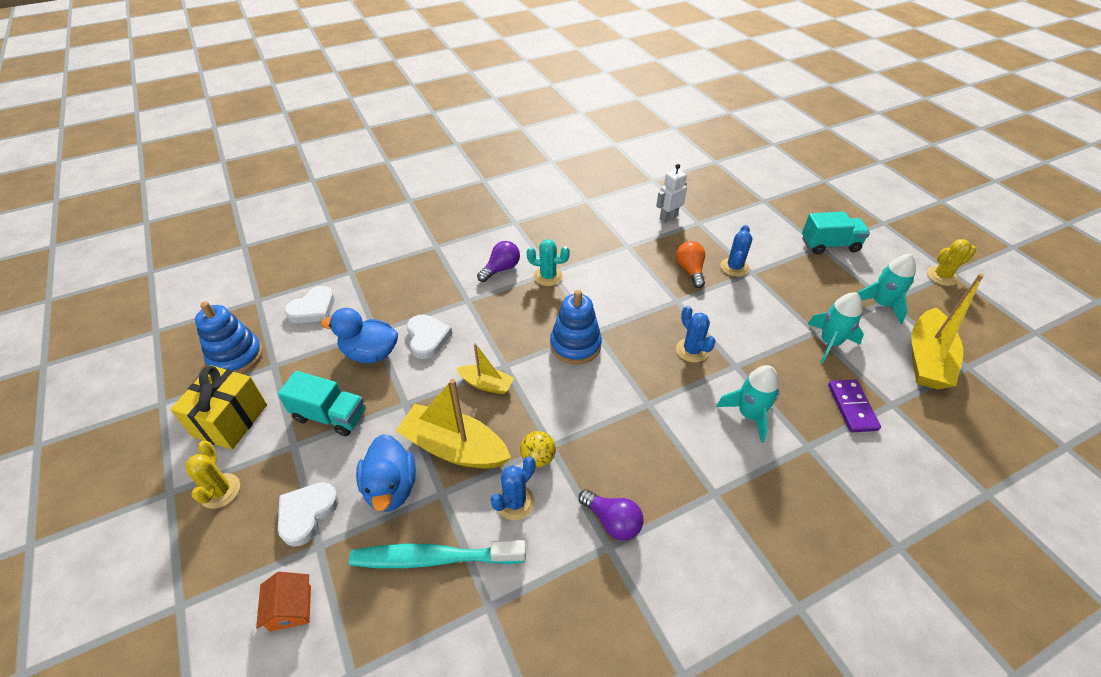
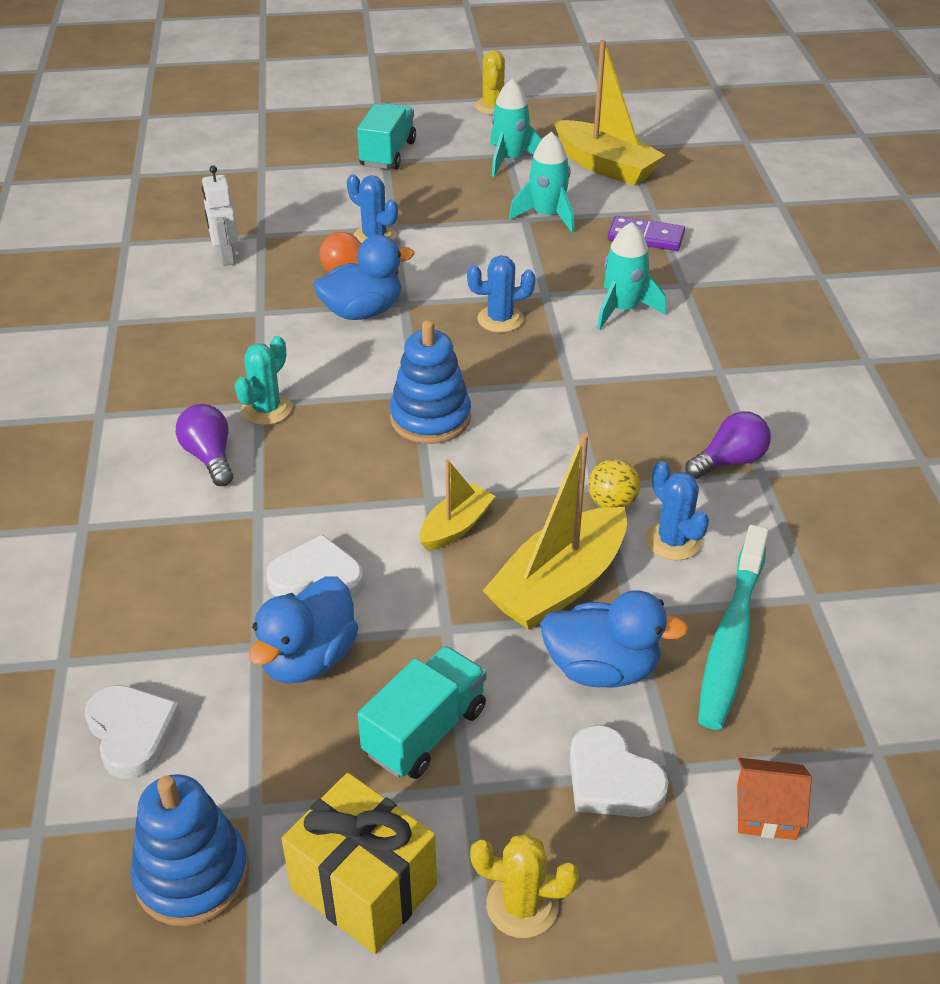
camera: 70 degrees left, 5 degrees down
none -> blue duck [313,235,414,320]

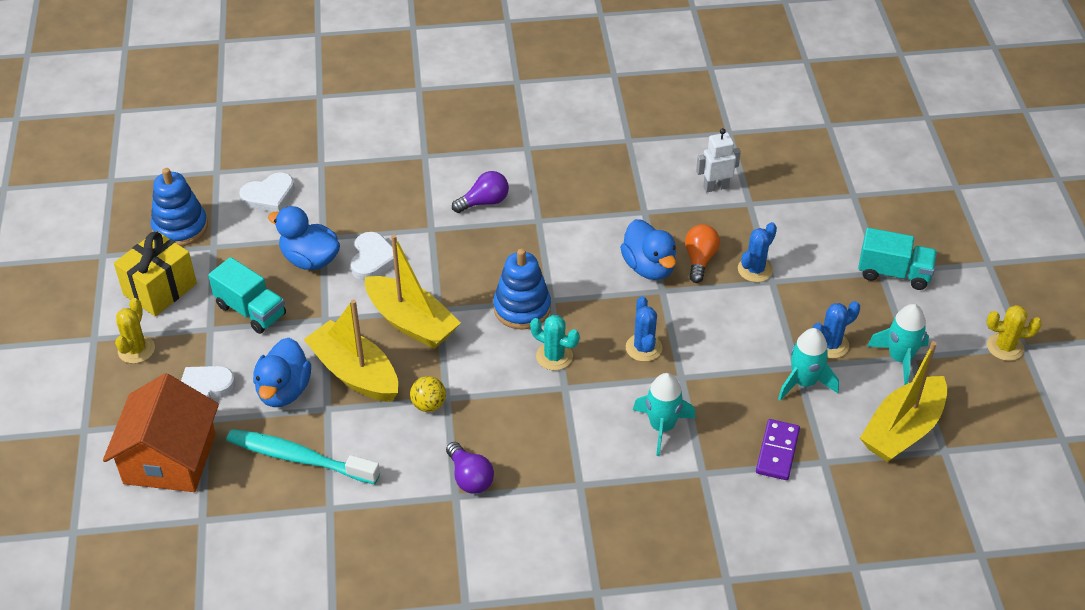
camera: 90 degrees right, 5 degrees up
turquoise cactus [235,336,292,425] -> turquoise cactus moved to [530,315,580,371]
yellow boat [420,459,495,551] -> yellow boat [365,234,461,349], size x1.82
blue cactus [645,461,709,561] -> blue cactus moved to [813,301,860,359]
orange house [737,758,812,840] -> orange house [103,373,219,492], size x2.23

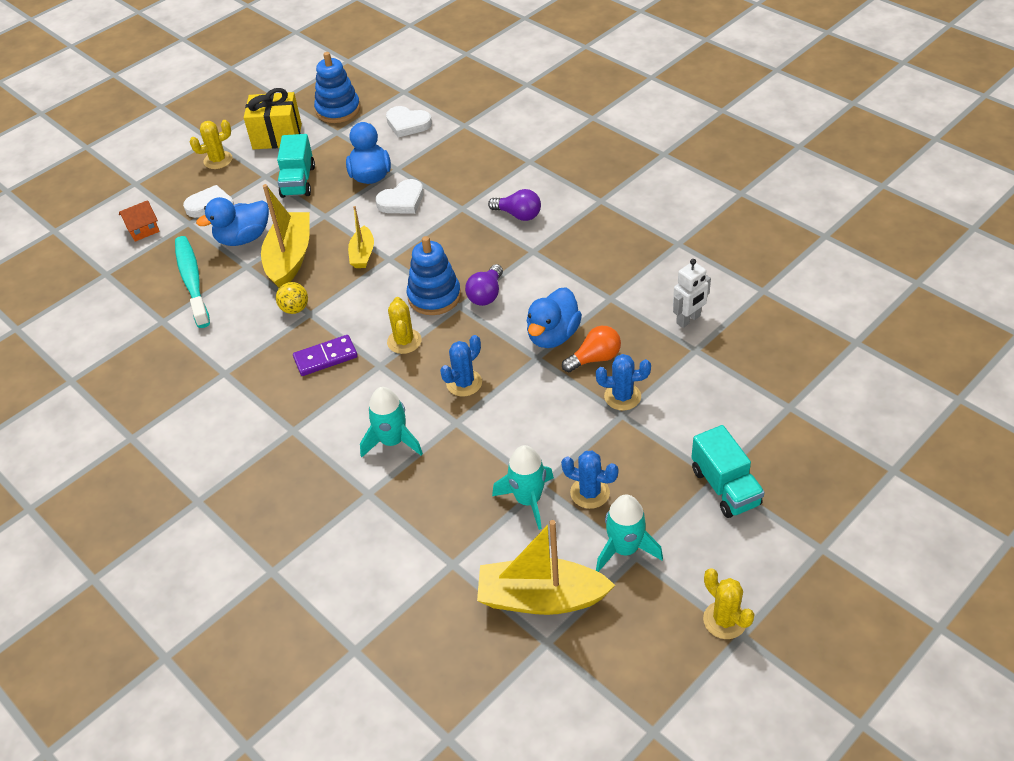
camera: 55 degrees right, 0 degrees up
orange house [103,373,219,492] -> orange house [119,200,160,242], size x0.45
yellow boat [365,234,461,349] -> yellow boat [348,206,374,268], size x0.55
purple light bulb [446,442,494,494] -> purple light bulb moved to [465,264,503,306]
turquoise cactus [530,315,580,371] -> yellow cactus [387,297,422,354]
white robot [696,128,741,193] -> white robot turned 105 degrees clockwise [673,259,711,328]
purple domino [756,419,800,480] -> purple domino moved to [293,335,358,376]

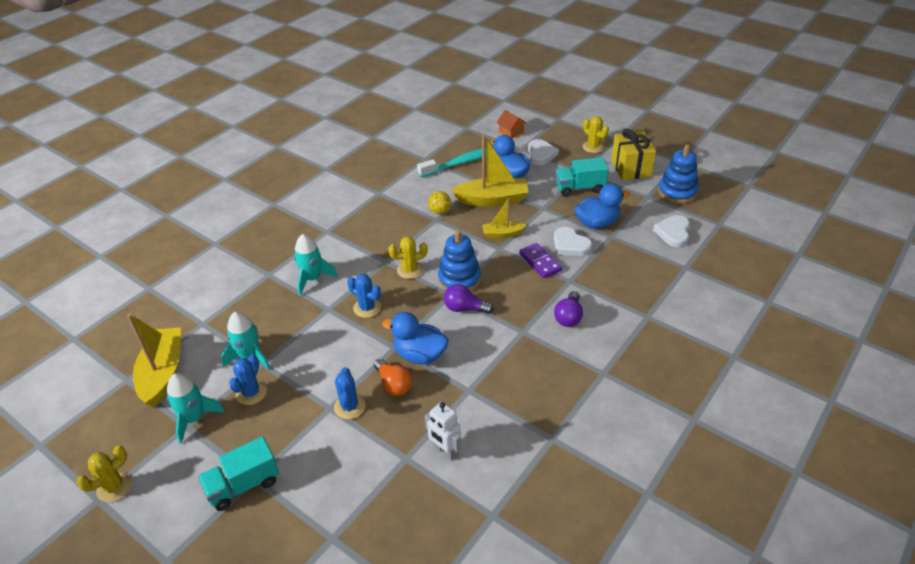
camera: 80 degrees right, 5 degrees down
purple domino [293,335,358,376] -> purple domino moved to [519,243,562,278]

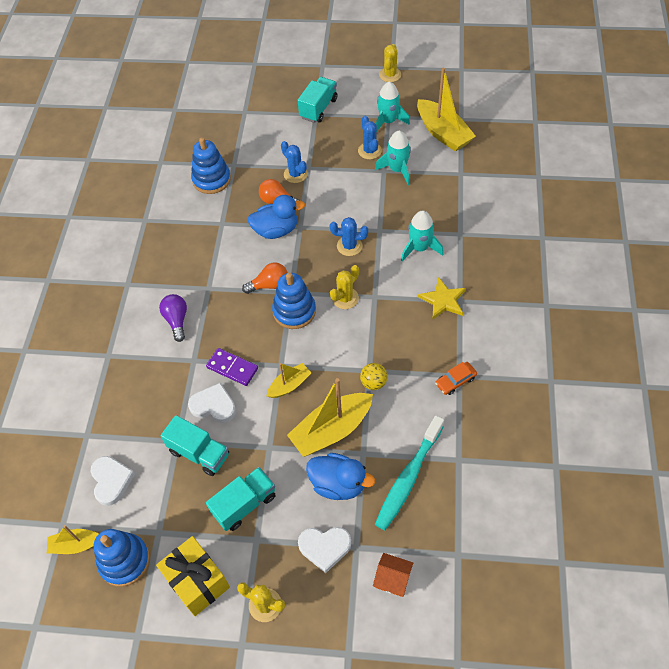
camera: 150 degrees right, 15 degrees up
white robot [425,402,461,460] -> blue stacking toy [191,137,231,194]
purple light bulb [444,284,494,314] -> orange light bulb [242,262,288,294]
white heart [528,139,559,166] -> white heart turned 60 degrees counterclockwise [298,527,351,573]
blue duck [574,184,630,228] -> turquoise truck [161,415,229,476]
none -> yellow boat [47,525,99,554]
none -> yellow star [418,277,466,320]
none -> orange car [435,362,477,395]

